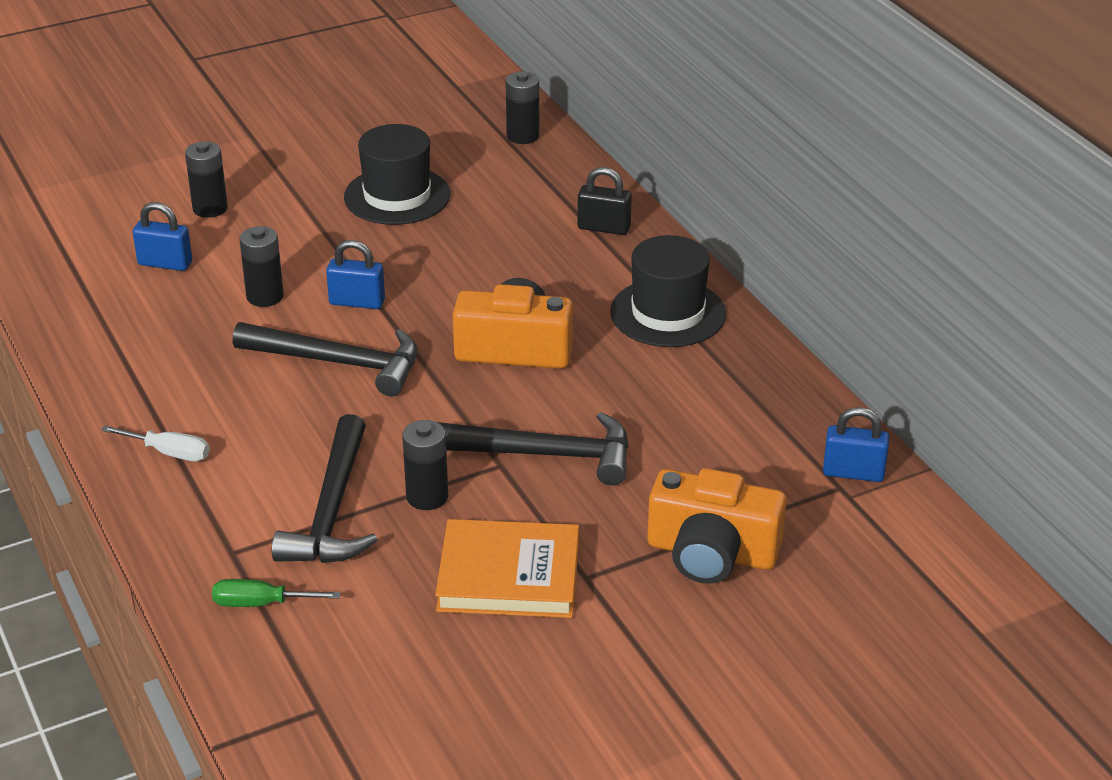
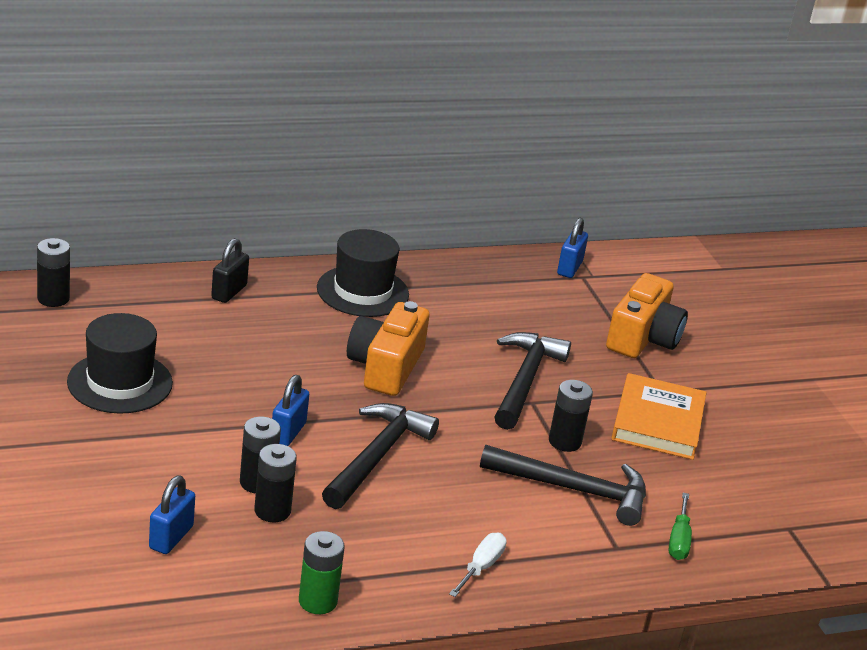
camera: 85 degrees left, 5 degrees down
black battery [185,141,228,218] -> black battery moved to [254,444,297,522]
none -> green battery [299,531,345,614]

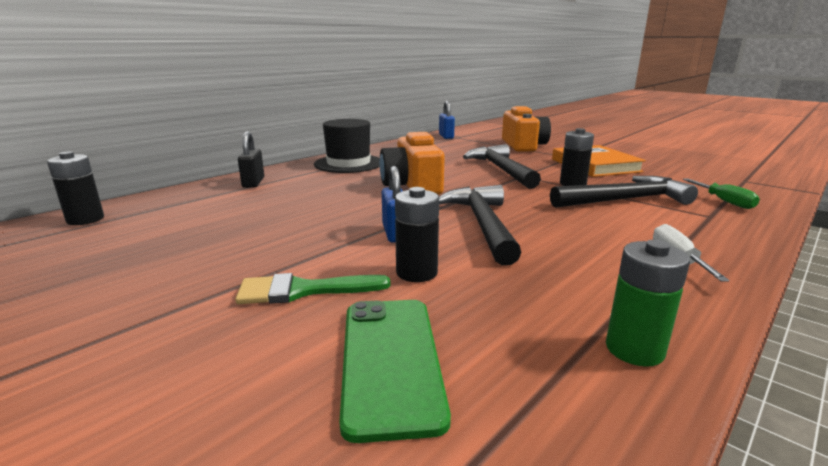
camera: 25 degrees left, 10 degrees down
black hat [67,313,173,414] -> none
blue padlock [149,476,195,554] -> green phone [339,300,451,443]
black battery [254,444,297,522] -> none
none -> green brush [235,273,390,304]

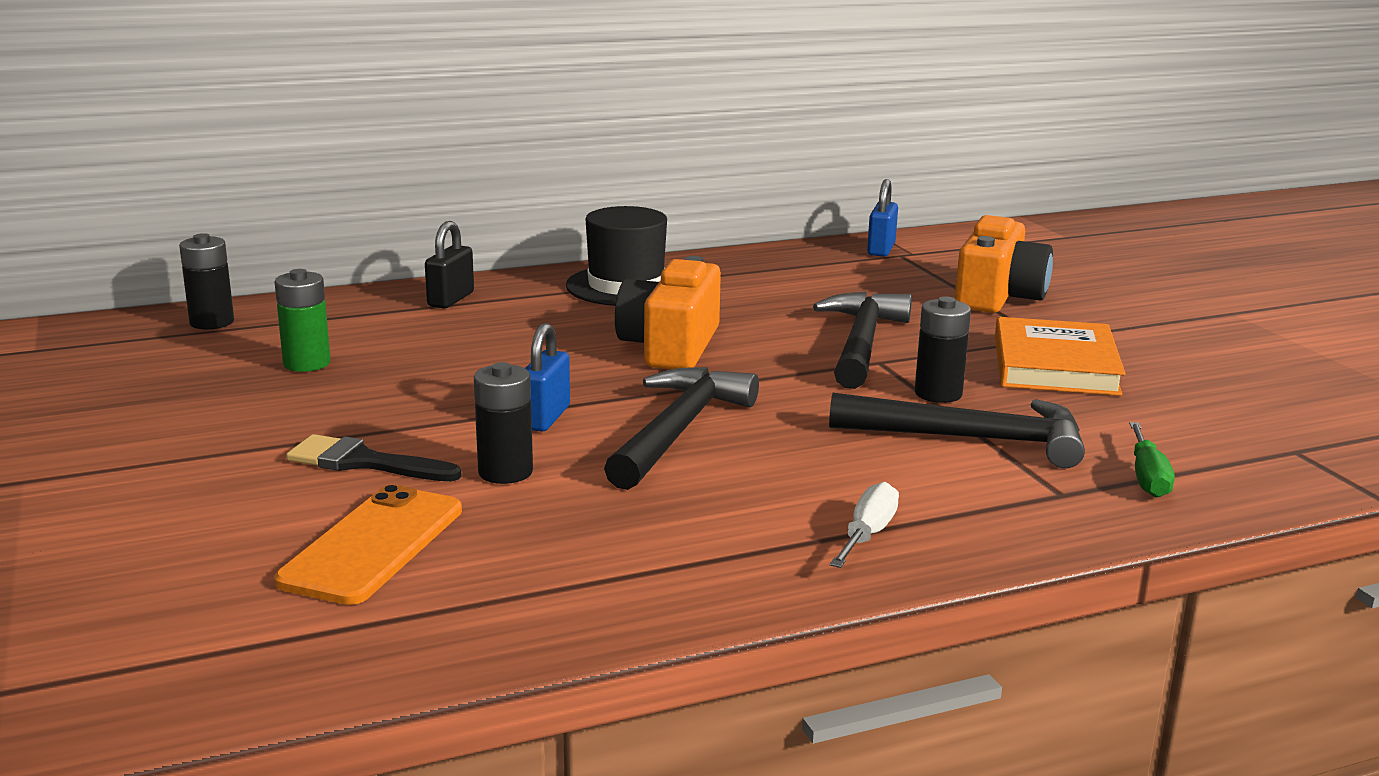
camera: 25 degrees right, 0 degrees up
green brush [235,273,390,304] -> black brush [286,434,461,481]
green phone [339,300,451,443] -> orange phone [275,484,462,605]
green battery [606,240,690,367] -> green battery moved to [275,269,331,372]

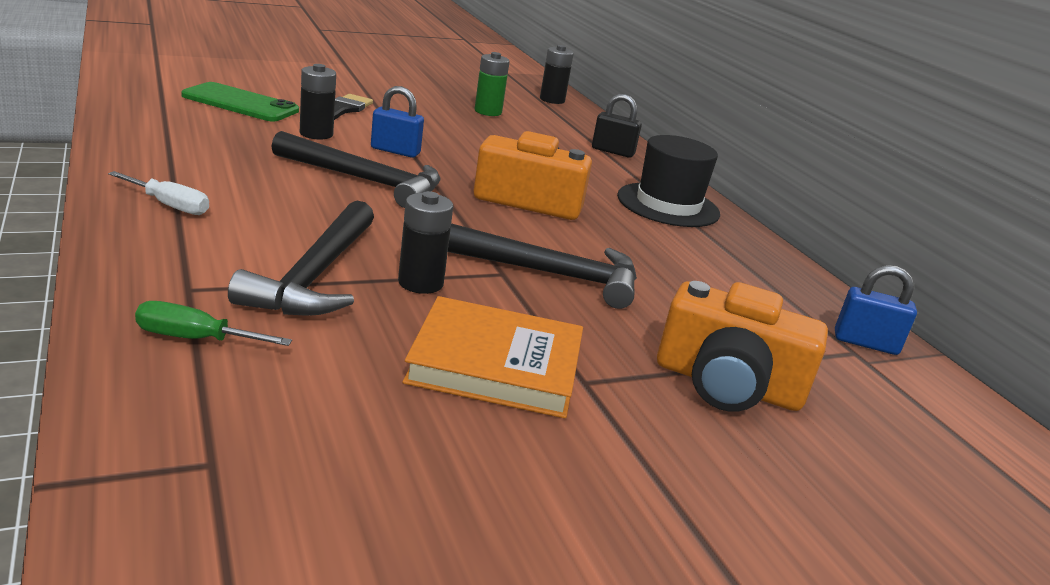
camera: 85 degrees right, 5 degrees up
orange phone [275,484,462,605] -> green phone [181,82,299,122]

